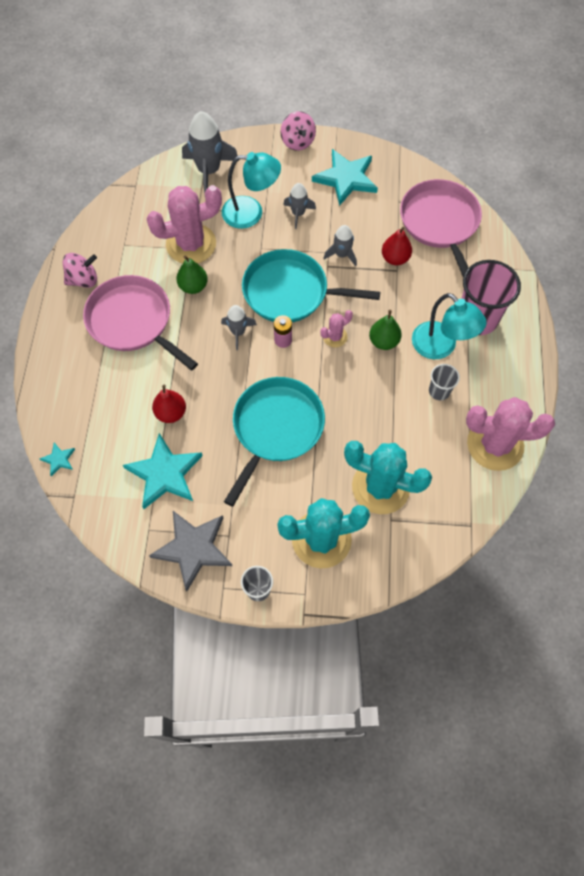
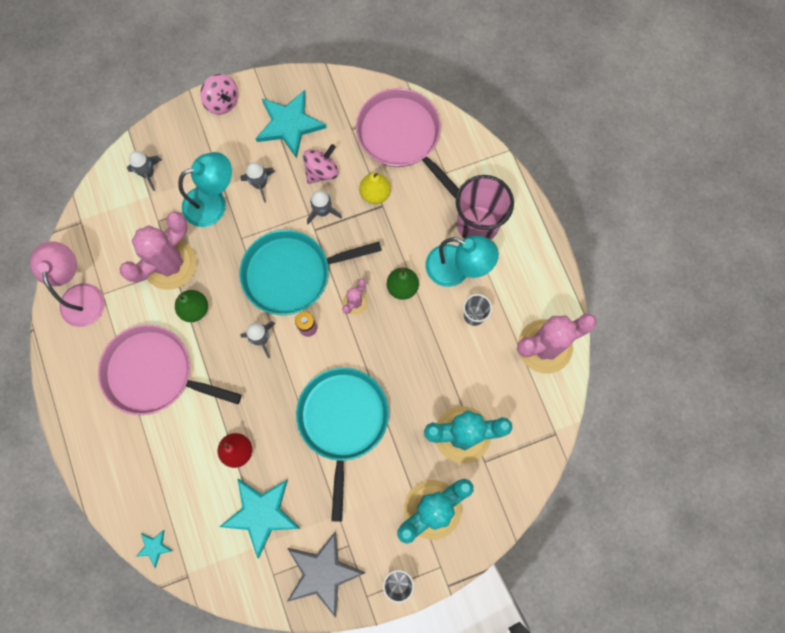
camera: 25 degrees left, 10 degrees up
pink spinning top [63,253,97,288] -> pink spinning top moved to [303,144,339,184]
grey rocket [182,111,239,194] -> grey rocket [127,151,162,191], size x0.56
red pear [382,227,412,265] -> yellow pear [359,173,391,204]
none -> pink lamp [30,241,105,327]

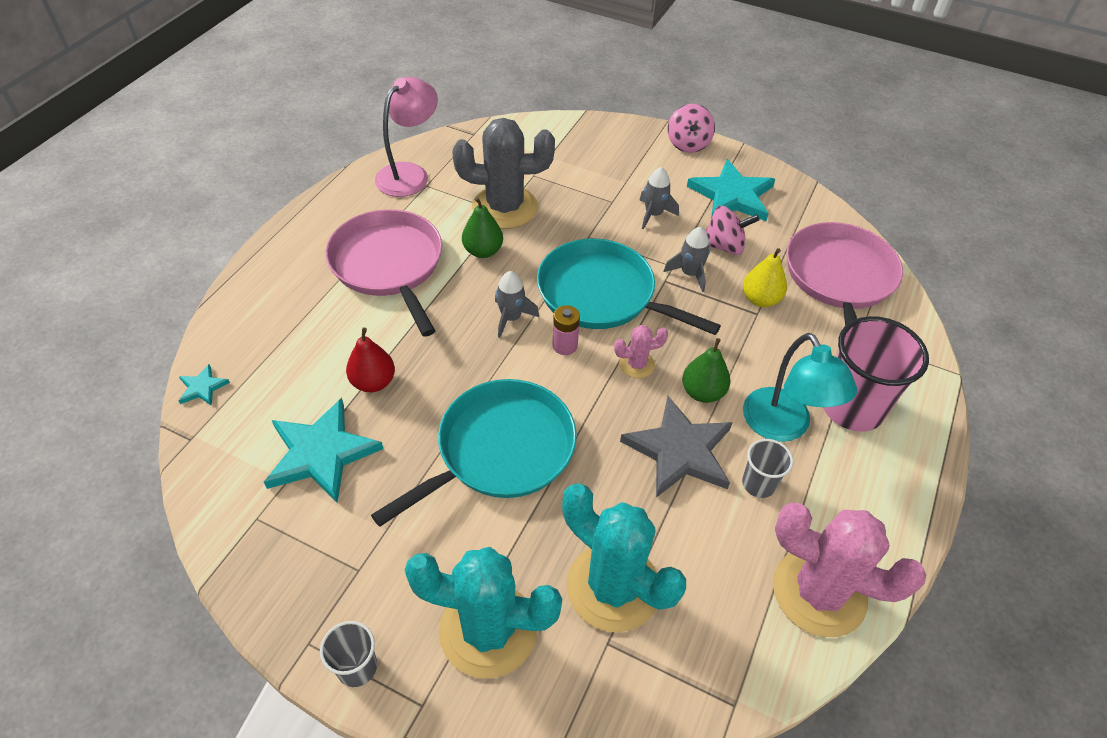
camera: 45 degrees right, 25 degrees down
pink cactus [119,211,197,290] -> grey cactus [452,118,555,229]
grey rocket [127,151,162,191] -> none
turquoise lamp [178,152,232,227] -> none
grey star [287,531,365,618] -> grey star moved to [620,396,733,498]

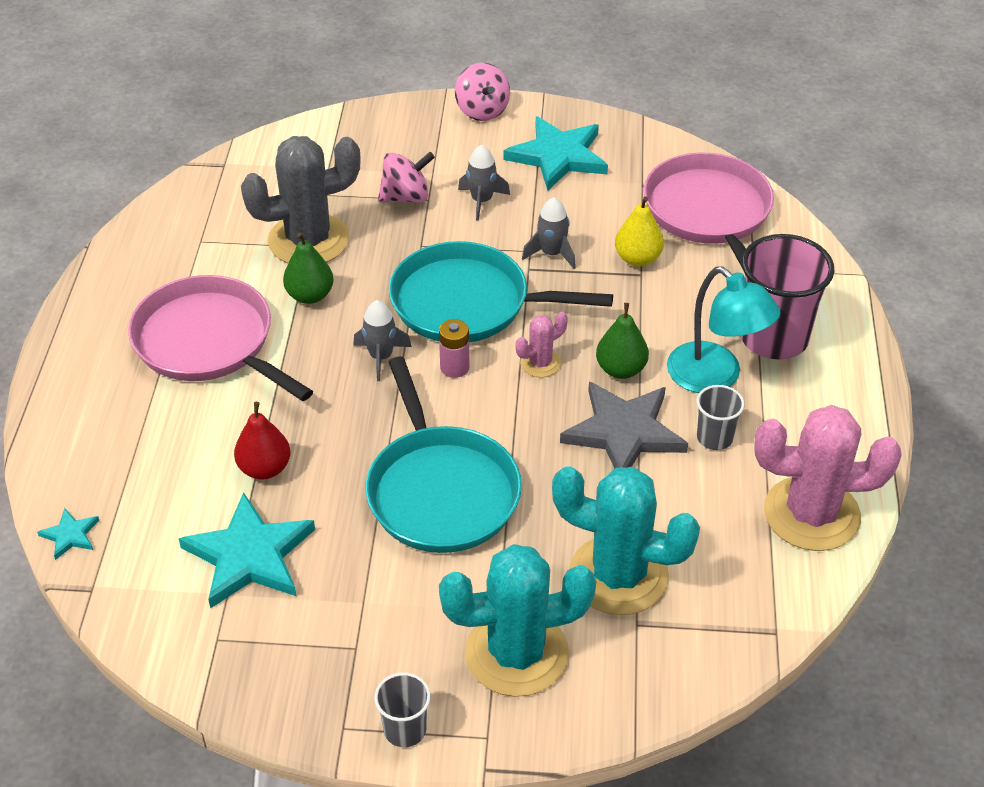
camera: 20 degrees left, 5 degrees down
turquoise pan [371,379,577,527] -> turquoise pan turned 135 degrees clockwise [366,357,522,553]
pink lamp [375,77,438,197] -> none
pink spinning top [706,206,759,255] -> pink spinning top moved to [378,152,435,202]

